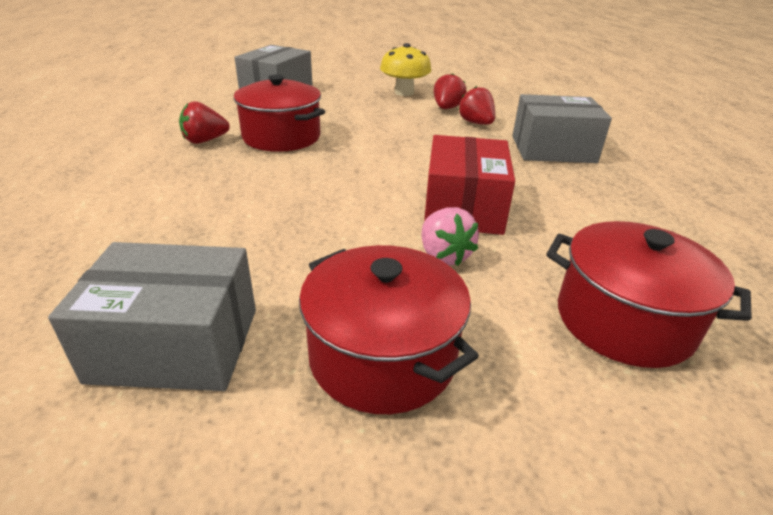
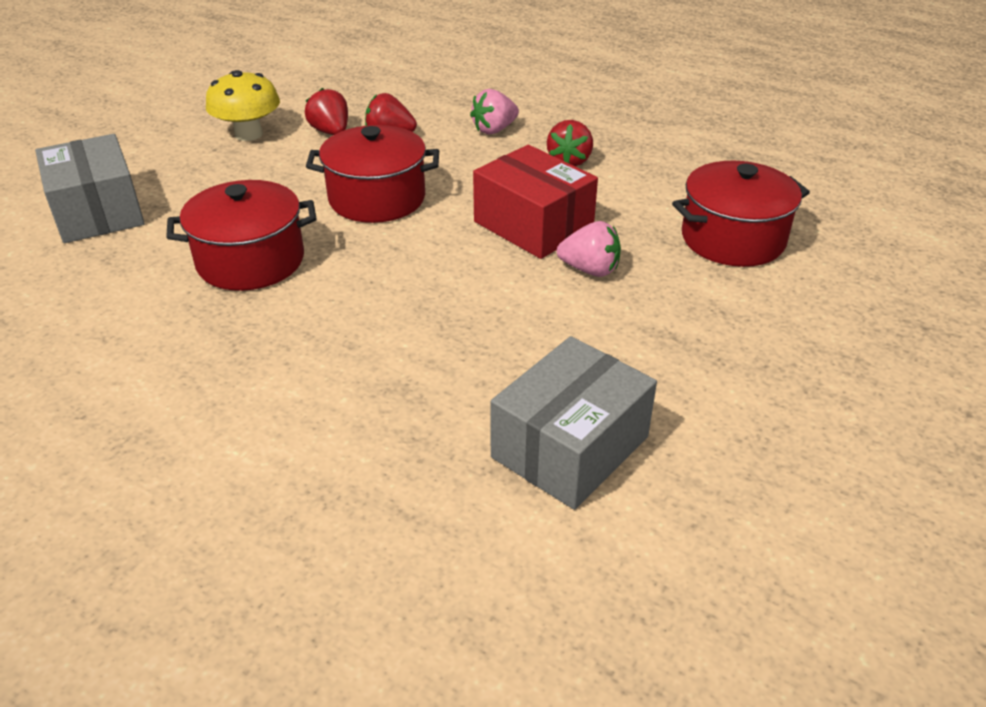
camera: 50 degrees left, 5 degrees up
red strawberry [179,101,230,144] -> red strawberry moved to [547,120,593,167]
red pot [299,245,479,414] -> red pot moved to [306,125,439,223]
grey box [512,94,612,163] -> pink strawberry [470,89,519,134]

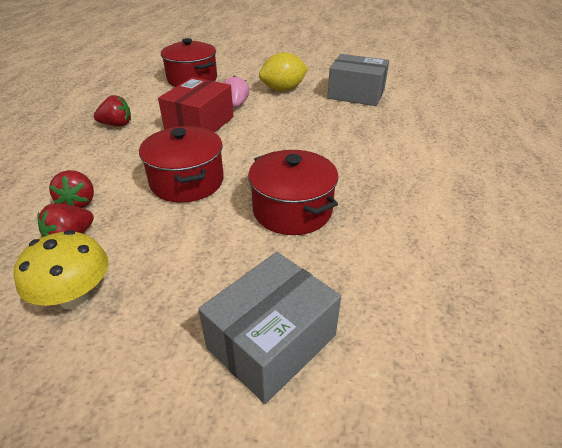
camera: 110 degrees left, 0 degrees up
pink strawberry [470,89,519,134] -> none
none -> yellow lemon [259,52,308,91]

